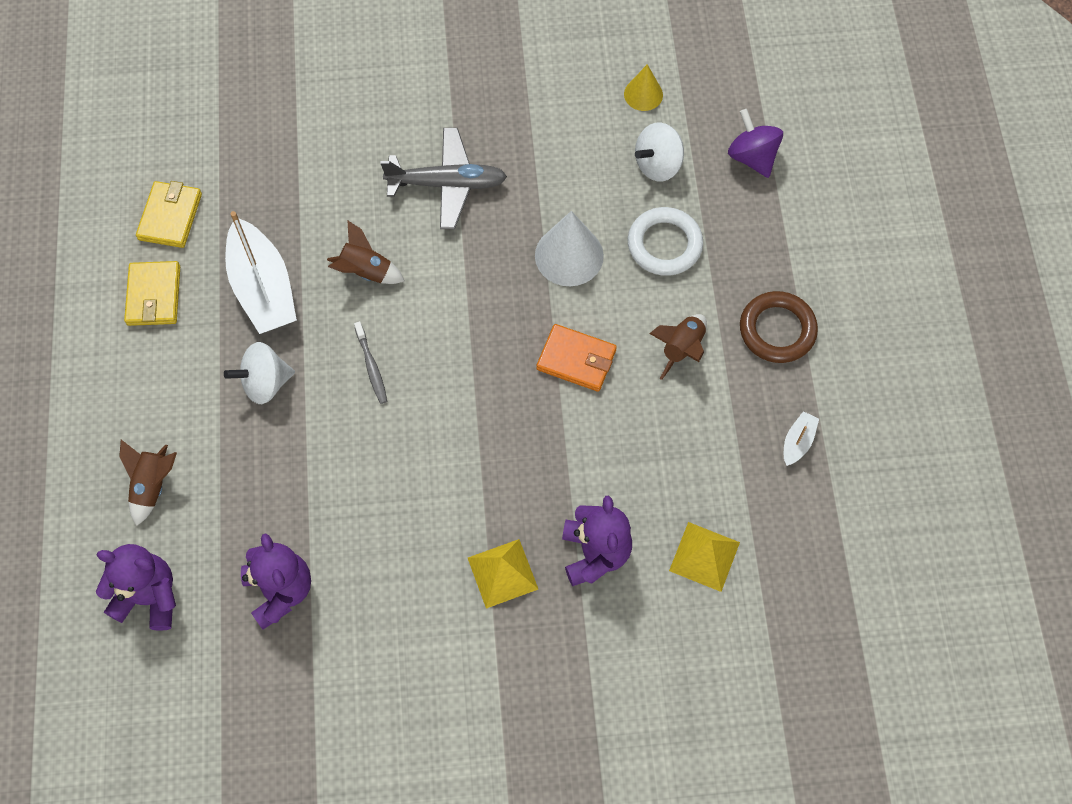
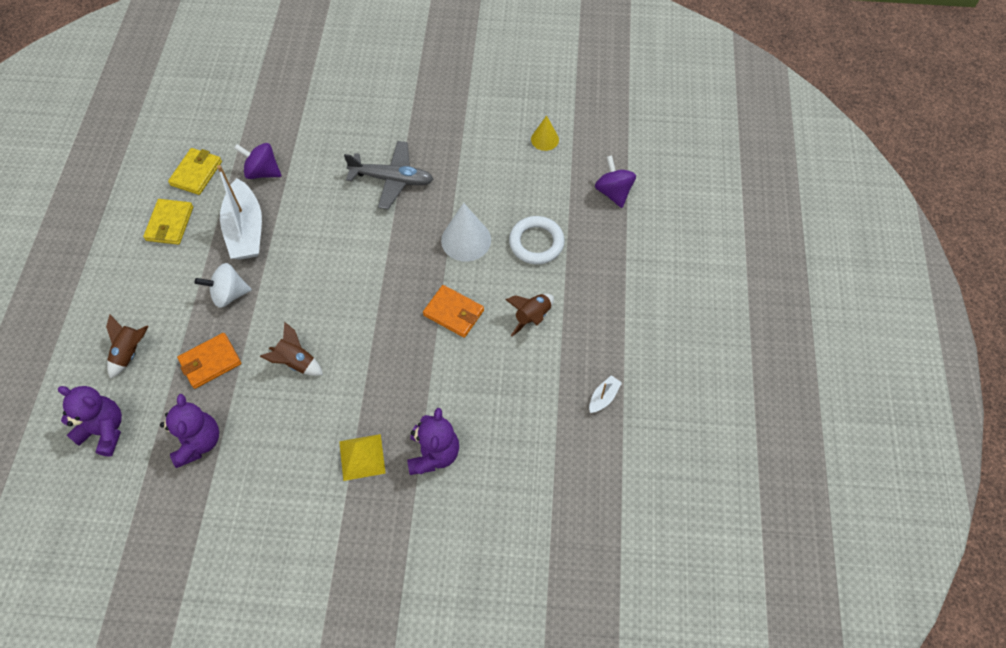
camera: 10 degrees right, 5 degrees down
brown rocket [327,220,404,284] -> brown rocket moved to [260,322,323,376]
grey toothbrush [354,321,387,404] -> none
white spinning top [635,122,684,182] -> none
yellow pyramid [669,522,740,592] -> none
brown ring [740,291,818,363] -> none
none -> orange wallet [177,333,241,389]
none -> purple spinning top [234,143,281,179]

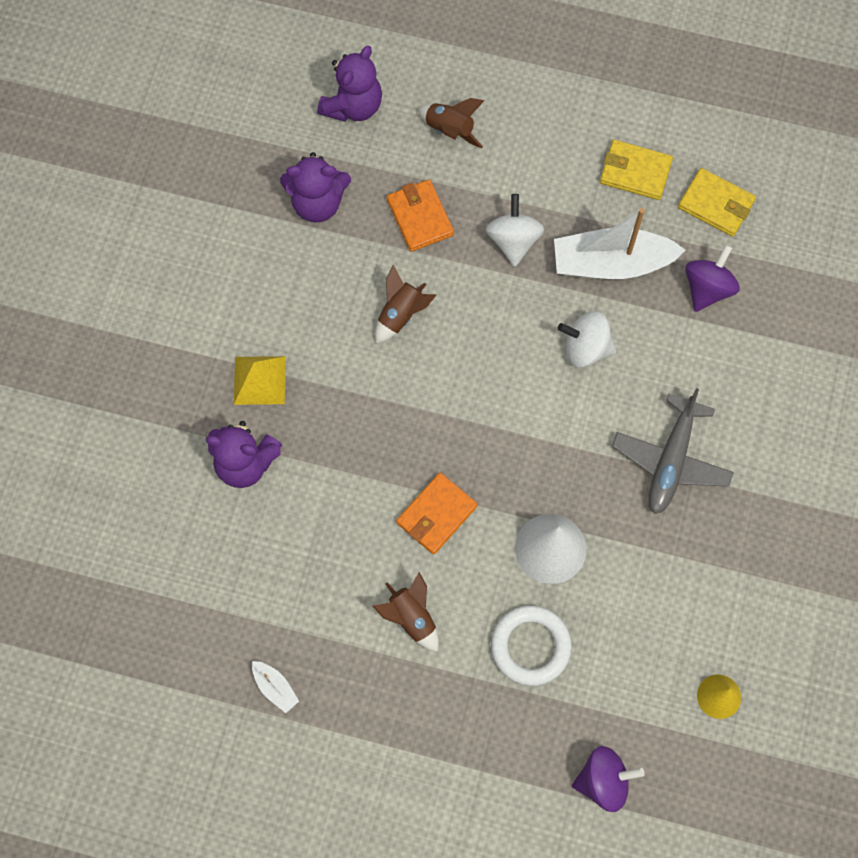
camera: 100 degrees right, 10 degrees up
none -> white spinning top [558,311,616,368]

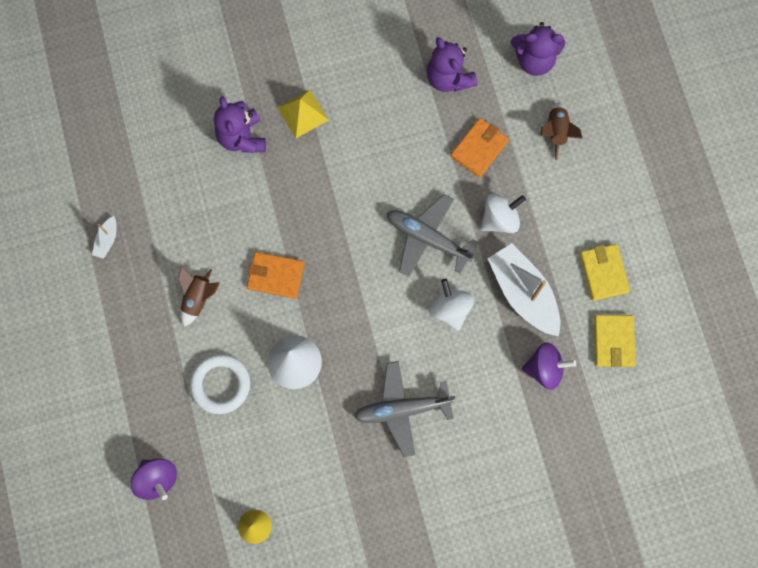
camera: 60 degrees right, 5 degrees up
brown rocket [375,265,437,344] -> none
none -> grey plane [387,194,478,277]

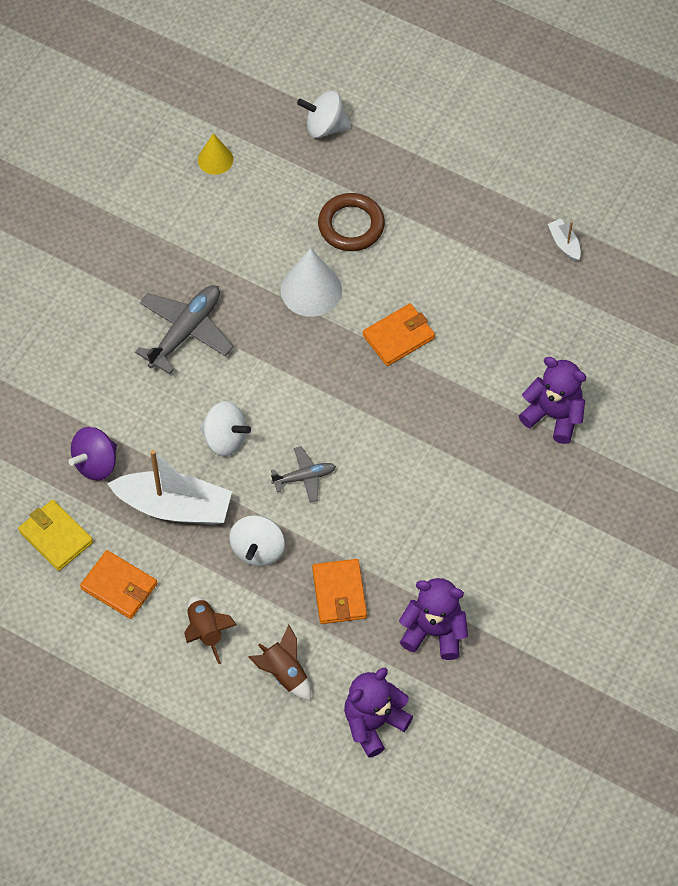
camera: 135 degrees right, 15 degrees down
purple spinning top [131,459,177,500] -> white spinning top [297,91,351,138]
brown rocket [179,266,220,327] -> brown rocket moved to [184,596,237,664]
white ring [190,354,250,414] -> brown ring [318,193,385,251]
yellow pyramid [277,90,328,138] -> none
grey plane [387,194,478,277] -> grey plane [271,446,336,503], size x0.57
yellow wallet [580,244,630,301] -> orange wallet [80,550,157,619]

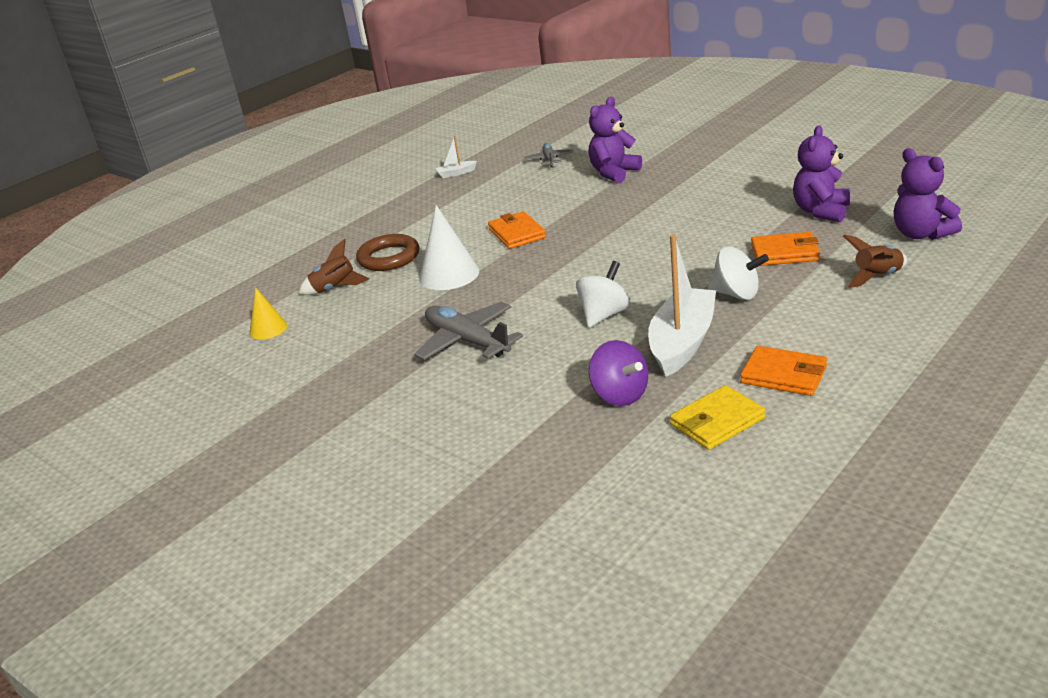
camera: 75 degrees left, 30 degrees down
orange wallet [80,550,157,619] -> orange wallet turned 75 degrees clockwise [740,346,827,396]
brown rocket [184,596,237,664] -> brown rocket moved to [298,239,369,295]
grey plane [271,446,336,503] -> grey plane moved to [524,143,573,167]
white spinning top [297,91,351,138] -> none

